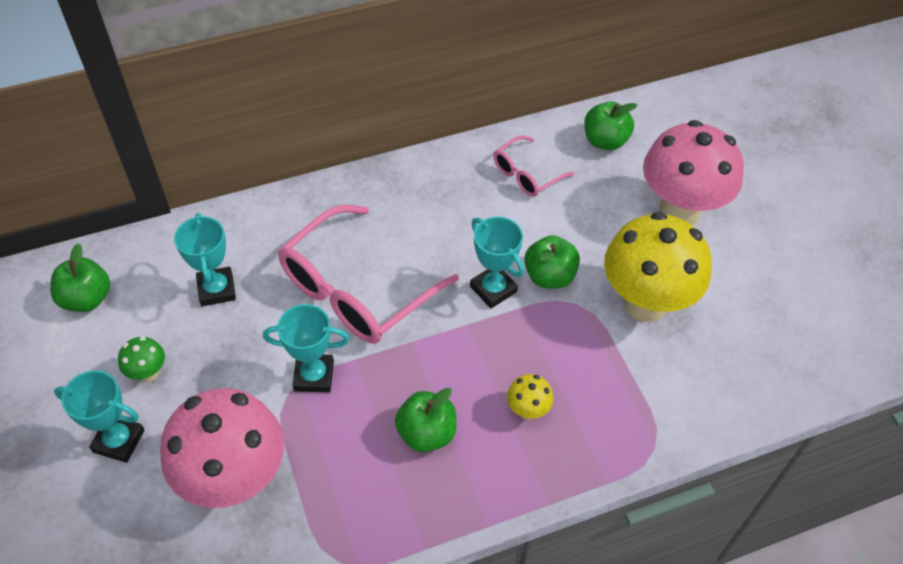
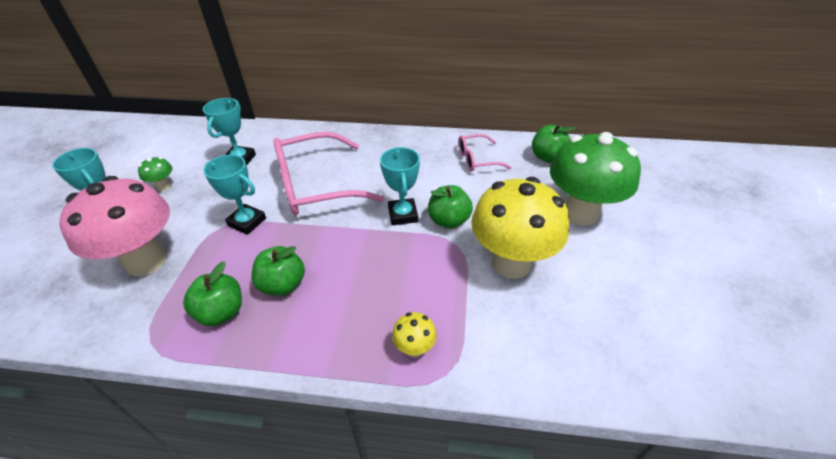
camera: 30 degrees right, 10 degrees down
green apple [50,243,110,312] -> green apple moved to [183,262,242,326]
yellow mushroom [507,374,553,420] -> yellow mushroom moved to [392,312,437,358]
pink mushroom [643,120,744,225] -> green mushroom [550,132,641,226]

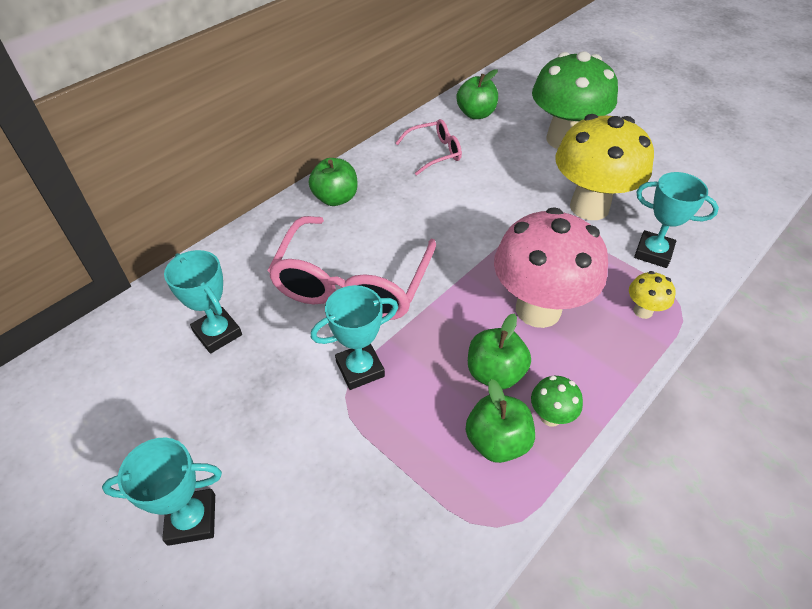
camera: 55 degrees left, 5 degrees up
pink mushroom [59,176,170,276] -> pink mushroom moved to [494,207,608,328]
green mushroom [138,157,173,191] -> green mushroom moved to [531,376,583,427]
turquoise trophy [380,147,420,226] -> turquoise trophy moved to [634,172,719,268]
green apple [428,185,473,229] -> green apple moved to [309,158,358,206]
pink glasses [459,134,512,172] -> pink glasses turned 135 degrees counterclockwise [396,119,462,175]

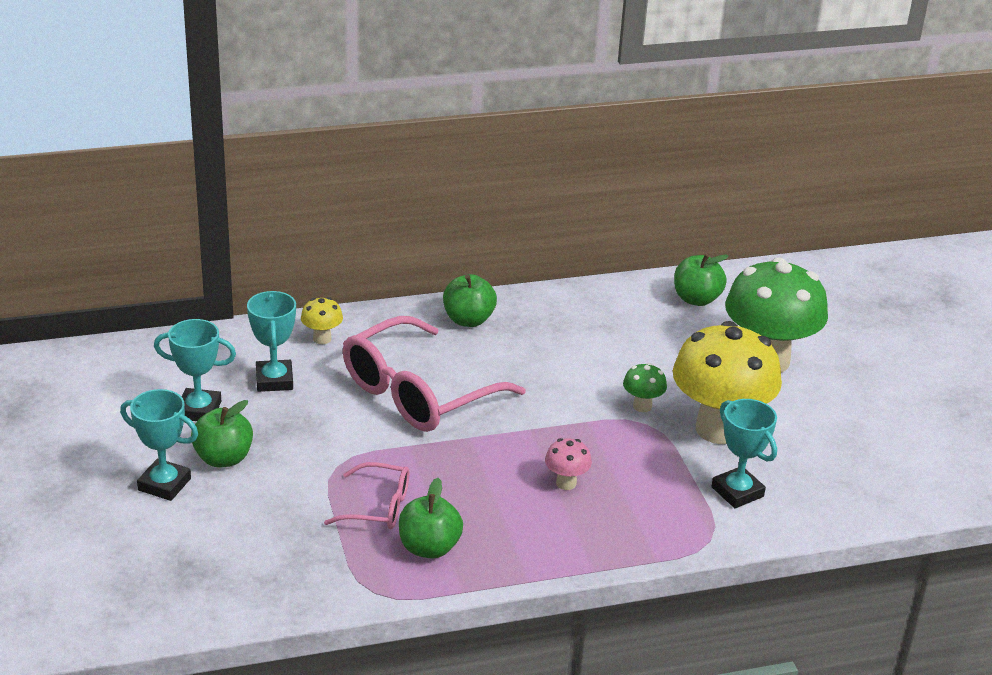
camera: 30 degrees right, 15 degrees down
turquoise trophy [311,285,398,390] -> turquoise trophy moved to [154,319,236,421]
pink glasses [396,119,462,175] -> pink glasses moved to [324,462,409,529]
green apple [468,314,531,389] -> green apple moved to [191,400,253,468]
pink mushroom [494,207,608,328] -> pink mushroom [545,438,592,490], size x0.42
green mushroom [531,376,583,427] -> green mushroom moved to [623,363,667,412]
yellow mushroom [629,271,676,319] -> yellow mushroom moved to [301,297,343,344]

